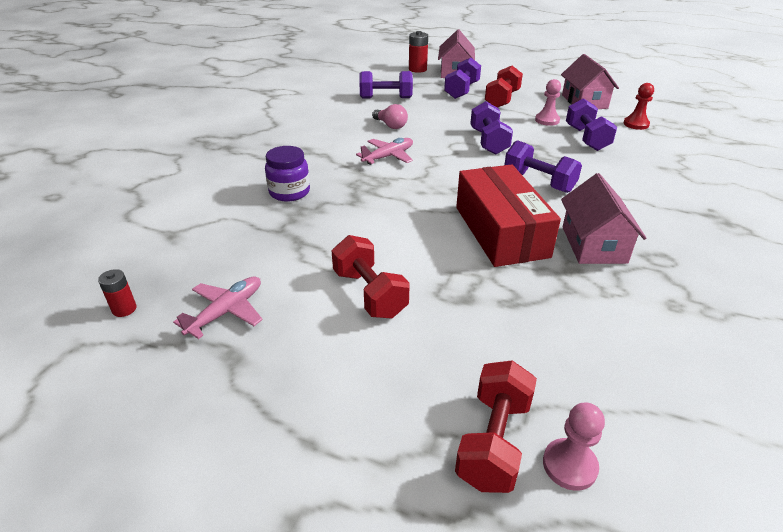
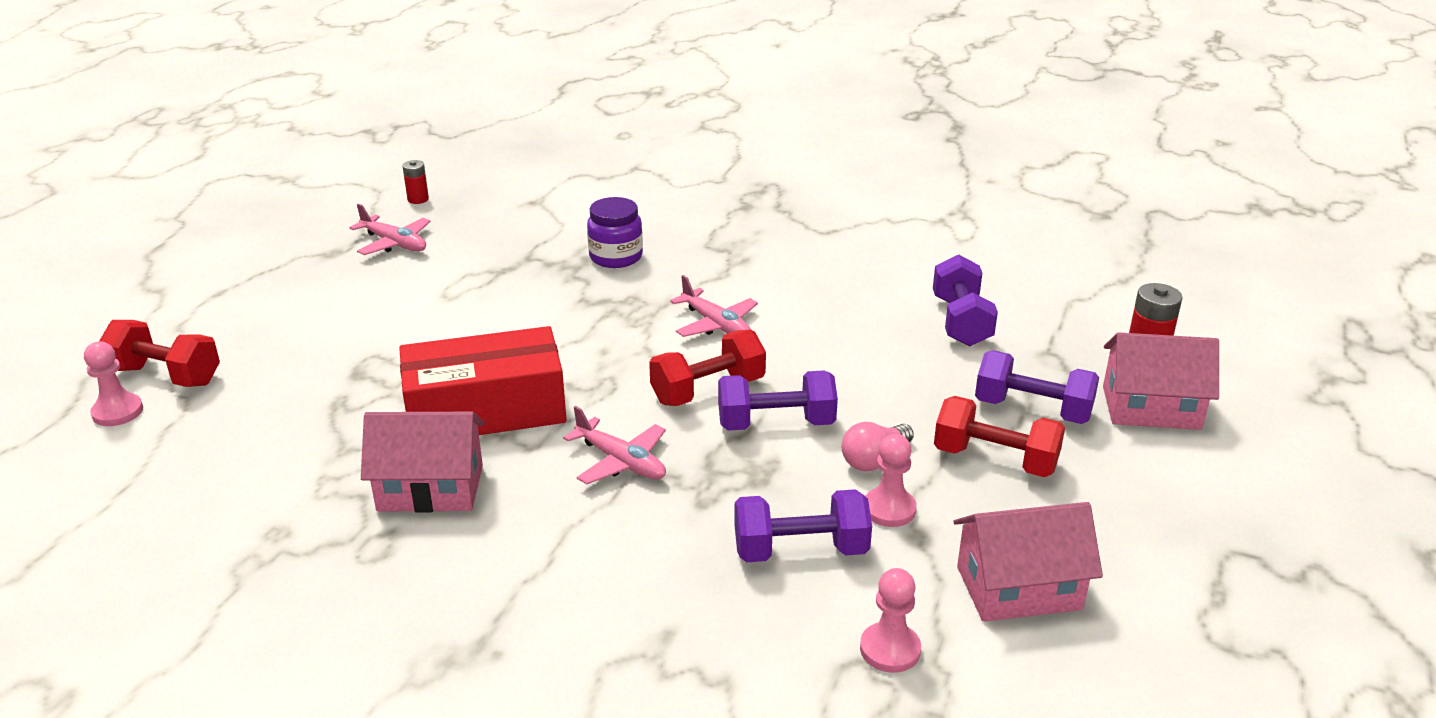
camera: 90 degrees right, 5 degrees down
red dumbbell [331,235,410,318] -> red dumbbell moved to [649,330,766,406]
pink light bulb [372,104,408,129] -> pink light bulb moved to [842,422,914,471]
purple dumbbell [504,140,582,193] -> pink plane [563,406,666,484]
red pawn [624,83,654,130] -> pink pawn [860,568,921,673]

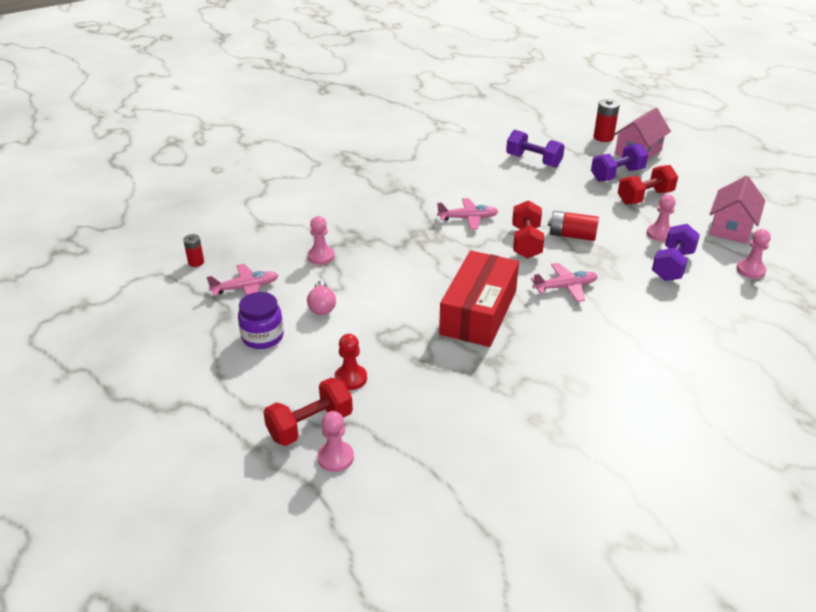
camera: 55 degrees left, 5 degrees up
pink house [361,412,485,513] -> none
purple jar [587,197,643,268] -> purple jar moved to [238,292,284,349]
purple dumbbell [718,370,838,431] -> red battery [548,211,599,241]
pink light bulb [842,422,914,471] -> pink light bulb moved to [307,281,336,315]
none -> pink pawn [307,216,335,265]
none -> red pawn [334,334,367,390]

